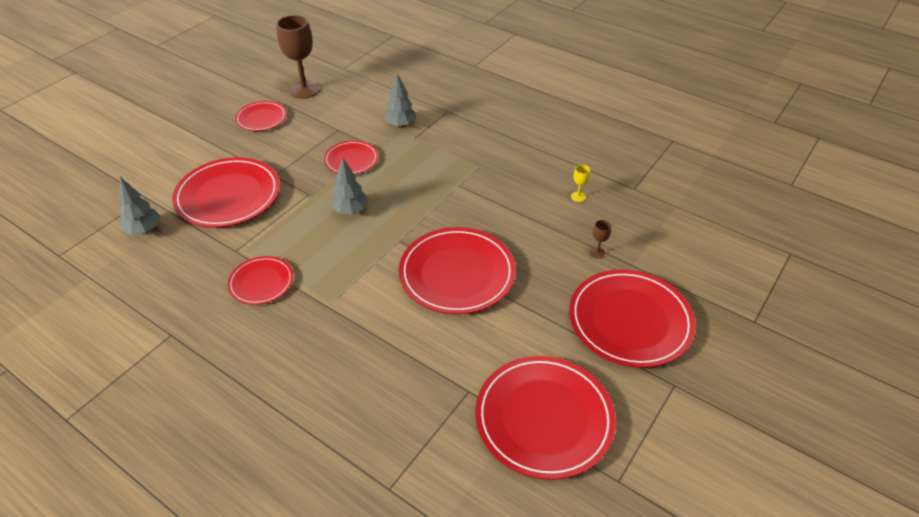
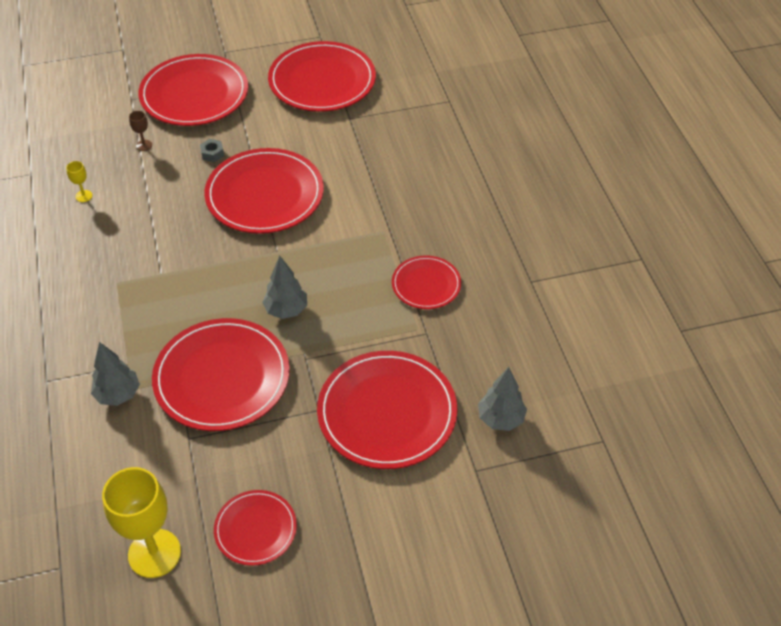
camera: 140 degrees left, 5 degrees up
brown goblet [276,15,320,99] -> yellow goblet [102,467,181,578]
red plate [324,141,378,174] -> red plate [152,318,290,431], size x1.83
none -> grey nut [200,139,224,162]

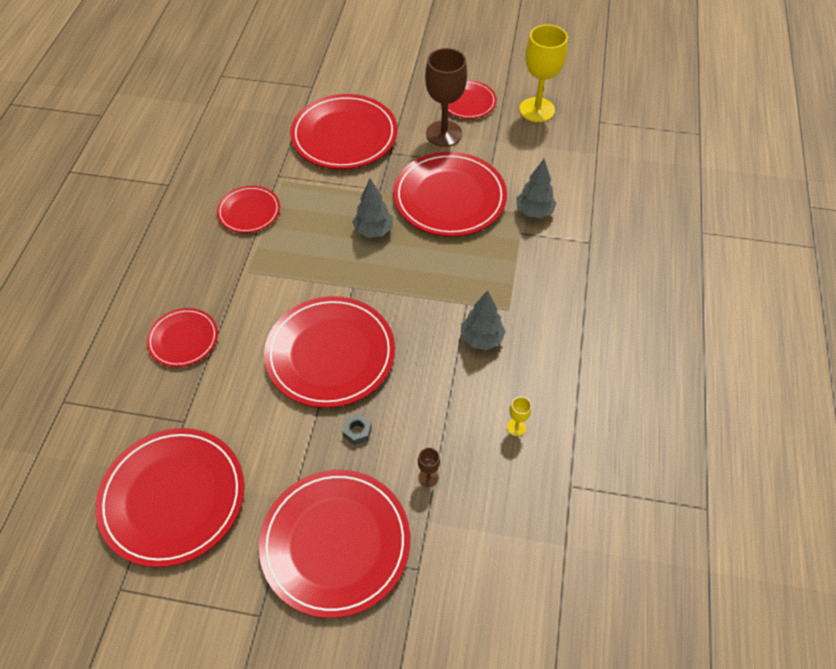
camera: 155 degrees left, 5 degrees up
grey tree [478,367,527,431] -> grey tree moved to [461,290,506,350]
none -> red plate [147,308,218,367]
none -> brown goblet [425,48,467,147]

